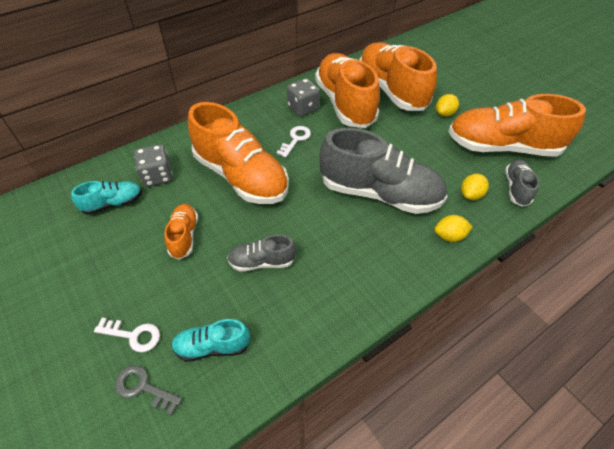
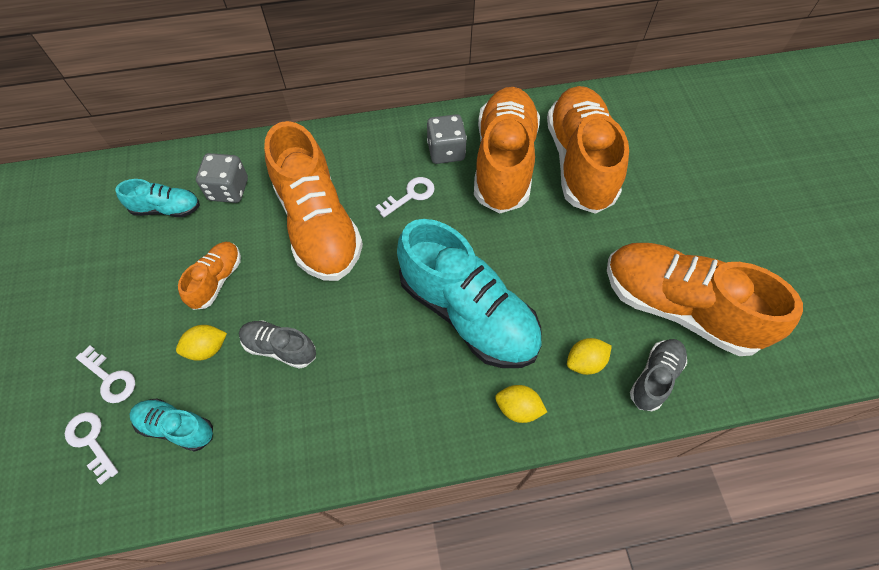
camera: 25 degrees right, 10 degrees up
grey key [115,365,182,415] -> white key [65,412,118,484]
grey shoe [319,128,447,214] -> turquoise shoe [397,219,542,368]
yellow lemon [436,94,459,117] -> yellow lemon moved to [176,325,227,361]

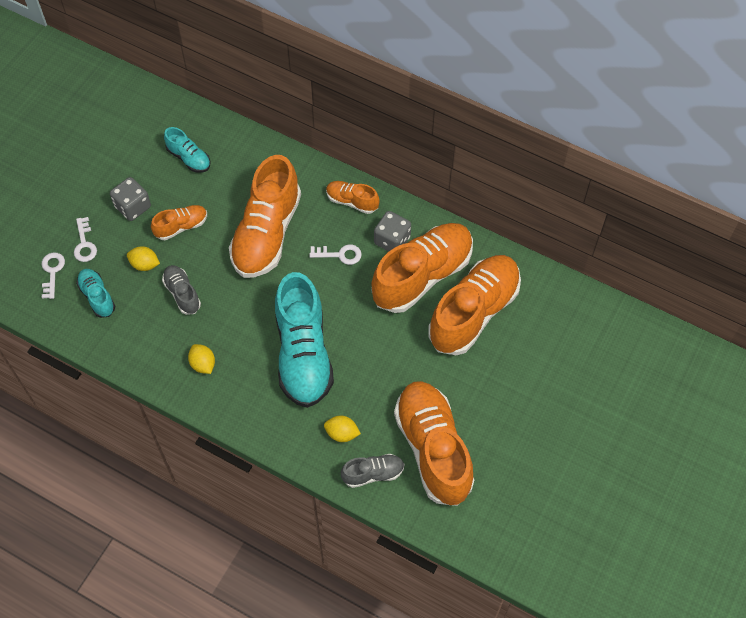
camera: 40 degrees right, 0 degrees up
grey dice [196,153,248,203] -> grey dice moved to [110,177,151,221]
yellow lemon [495,385,547,423] -> yellow lemon moved to [188,344,215,374]
none -> orange shoe [326,181,380,214]

